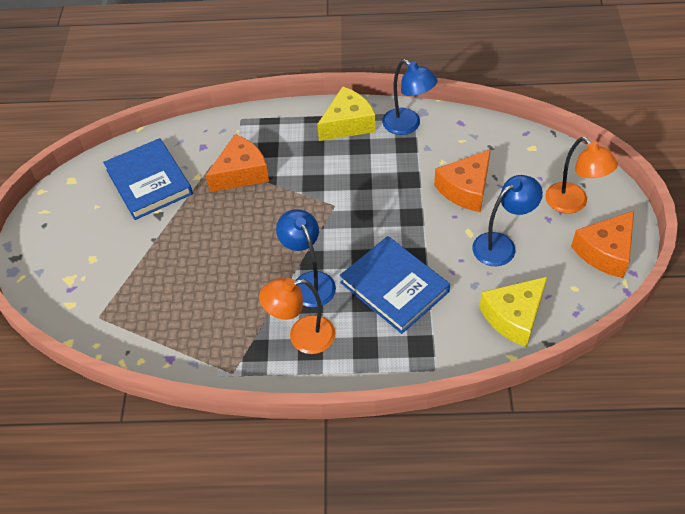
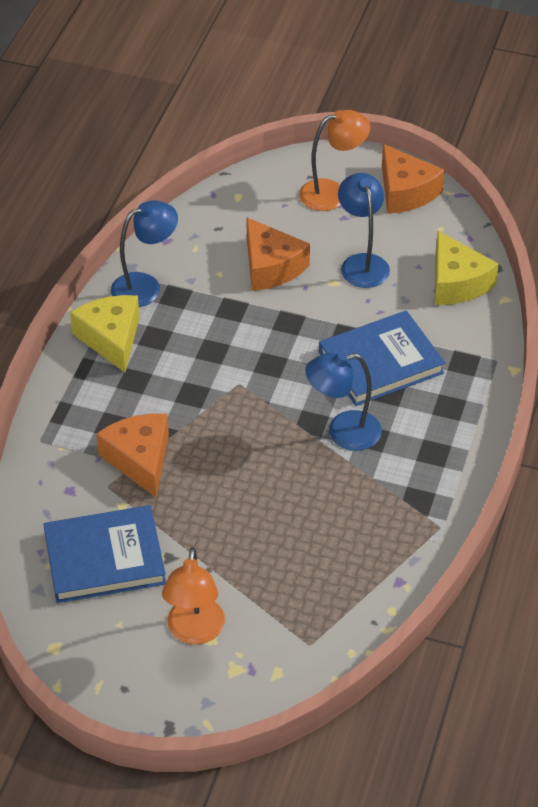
camera: 75 degrees left, 5 degrees down
orange lamp [259,278,335,354] -> orange lamp moved to [162,547,225,644]

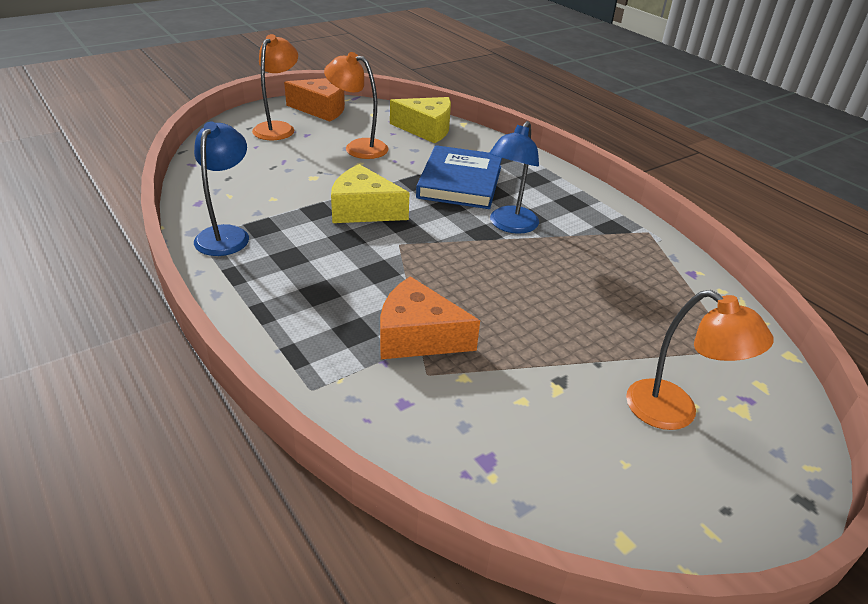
camera: 55 degrees left, 10 degrees down
blue book [43,505,166,603] -> none
yellow cheese [70,295,140,372] -> yellow cheese moved to [331,164,409,223]
orange cheese [246,217,310,291] -> none
blue lamp [338,173,390,288] -> orange lamp [324,52,389,159]

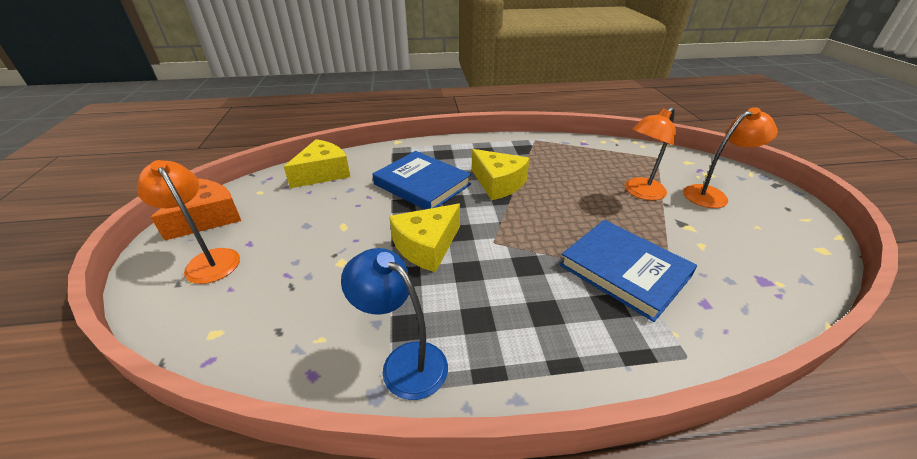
camera: 60 degrees left, 0 degrees up
orange lamp [324,52,389,159] -> orange lamp moved to [625,107,676,200]
orange cheese [380,276,480,359] -> blue book [559,220,697,322]
blue lamp [489,121,539,234] -> yellow cheese [472,149,530,200]

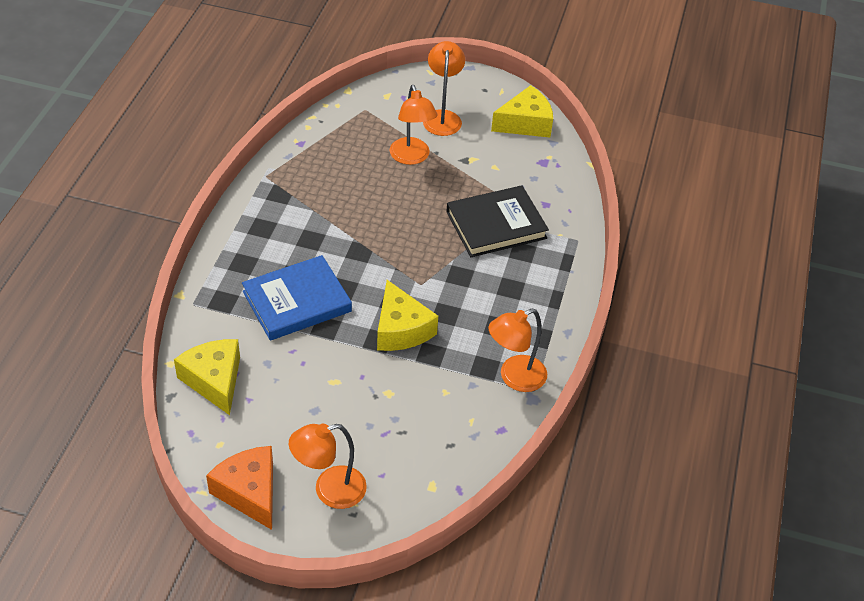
camera: 70 degrees left, 10 degrees up
blue lamp [341,248,448,400] -> orange lamp [488,309,547,392]
yellow cheese [472,149,530,200] -> yellow cheese moved to [491,85,553,138]
blue book [559,220,697,322] -> black book [446,185,549,257]

